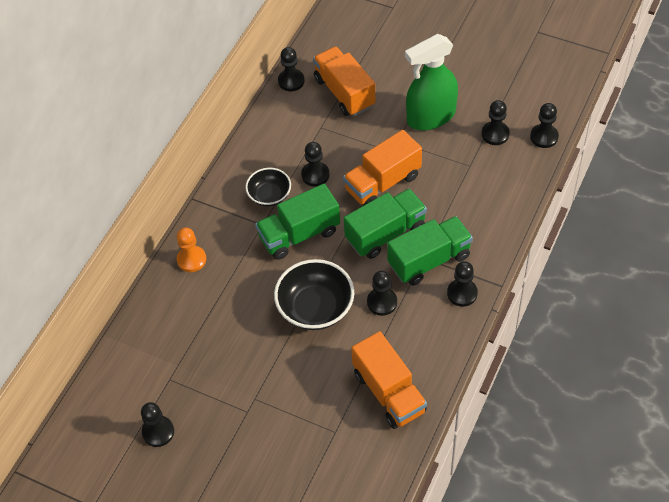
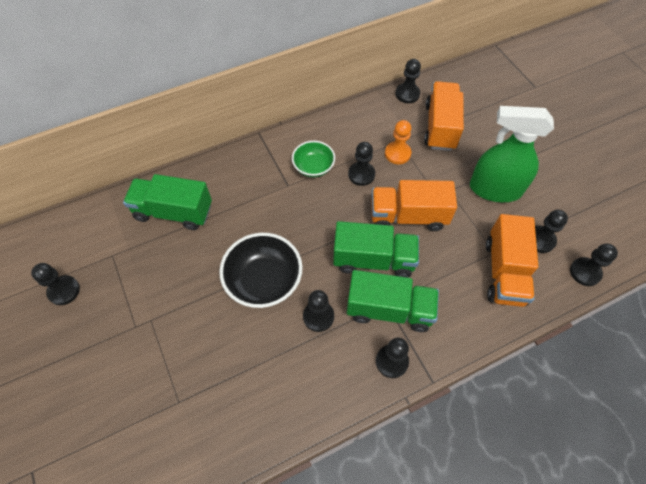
camera: 35 degrees right, 5 degrees up
orange pawn [177,228,206,272] -> orange pawn moved to [385,120,411,164]
black bowl [245,168,291,207] -> green bowl [292,141,335,177]
green truck [255,184,340,260] -> green truck moved to [123,174,212,230]
orange truck [351,331,427,429] -> orange truck moved to [486,214,538,307]

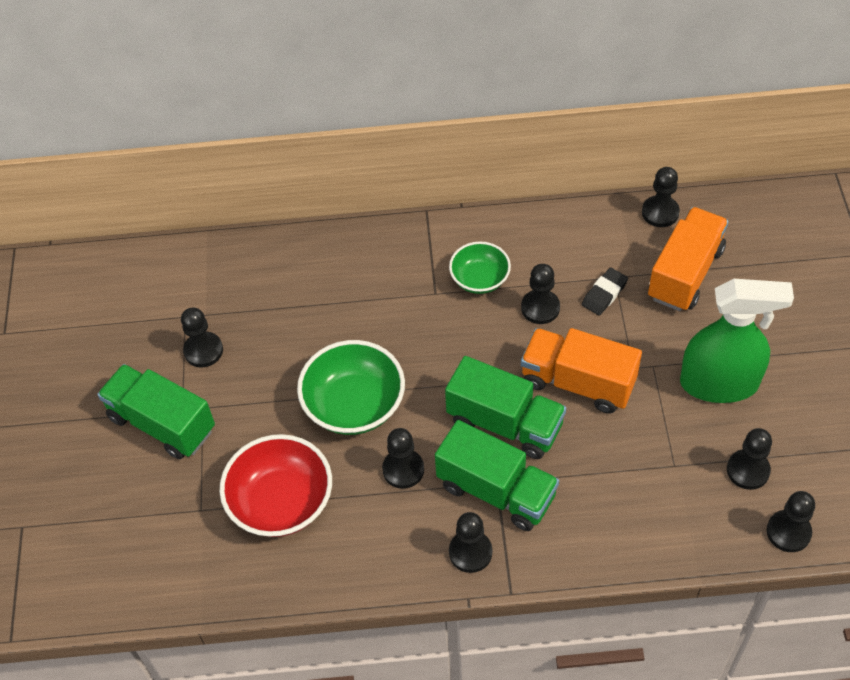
camera: 25 degrees right, 5 degrees down
black pawn [31,263,80,305] -> black pawn moved to [181,308,223,367]
green truck [123,174,212,230] -> green truck moved to [97,364,215,459]
black bowl [219,233,303,308] -> green bowl [297,340,405,435]
orange pawn [385,120,411,164] -> black eraser [582,267,628,315]
green spray bottle [470,106,554,202] -> green spray bottle turned 150 degrees clockwise [680,279,794,403]
orange truck [486,214,538,307] -> none
none -> red bowl [219,434,332,537]

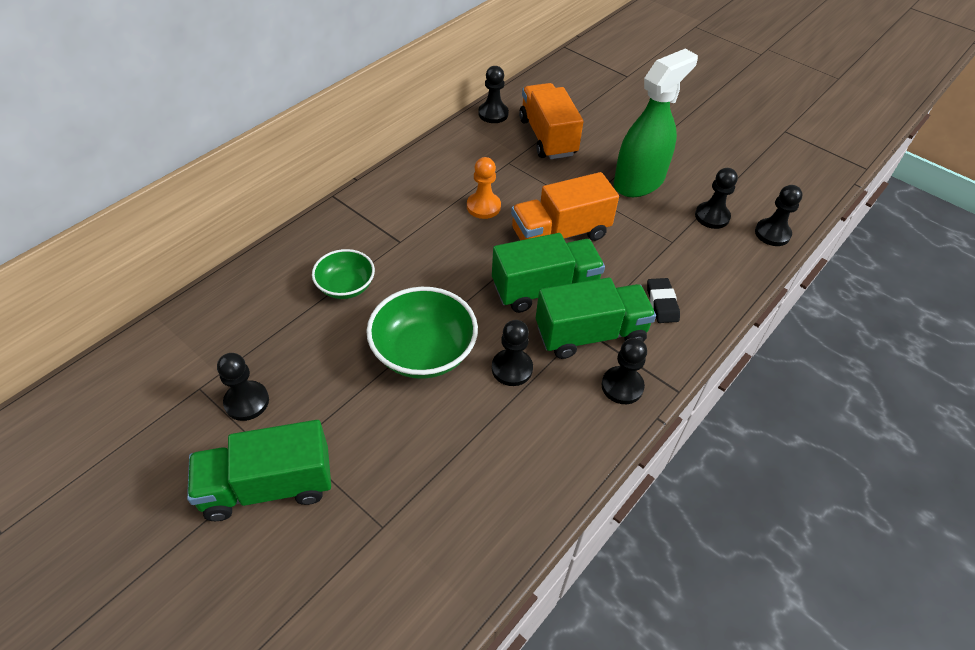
camera: 50 degrees left, 5 degrees down
red bowl [219,434,332,537] -> none
green bowl [449,241,511,294] -> green bowl moved to [312,249,375,299]
black pawn [521,264,560,324] -> orange pawn [467,157,501,219]
black eraser [582,267,628,315] -> black eraser moved to [647,278,680,323]

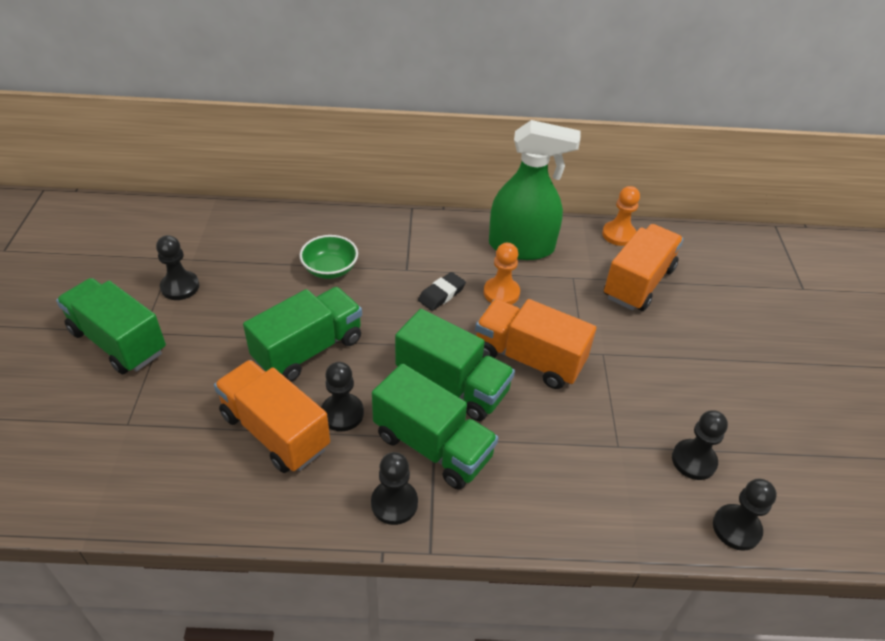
camera: 50 degrees right, 5 degrees down
green bowl [366,287,478,379] -> green truck [243,287,362,382]
black pawn [478,66,509,123] -> orange pawn [602,186,640,246]
green spray bottle [614,49,698,197] -> green spray bottle moved to [489,120,580,260]
black eraser [647,278,680,323] -> black eraser moved to [418,272,466,311]
none -> orange truck [214,360,330,473]

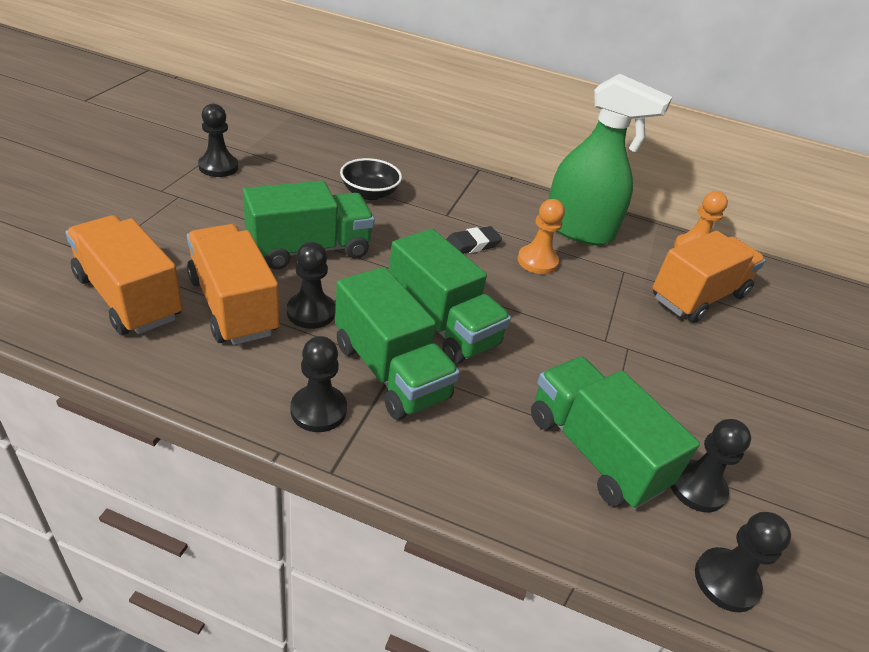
camera: 15 degrees right, 5 degrees down
green truck [56,278,166,374] -> green truck moved to [531,357,700,509]
green bowl [299,235,358,279] -> black bowl [340,158,402,200]
orange truck [475,299,596,389] -> orange truck moved to [65,215,183,335]

